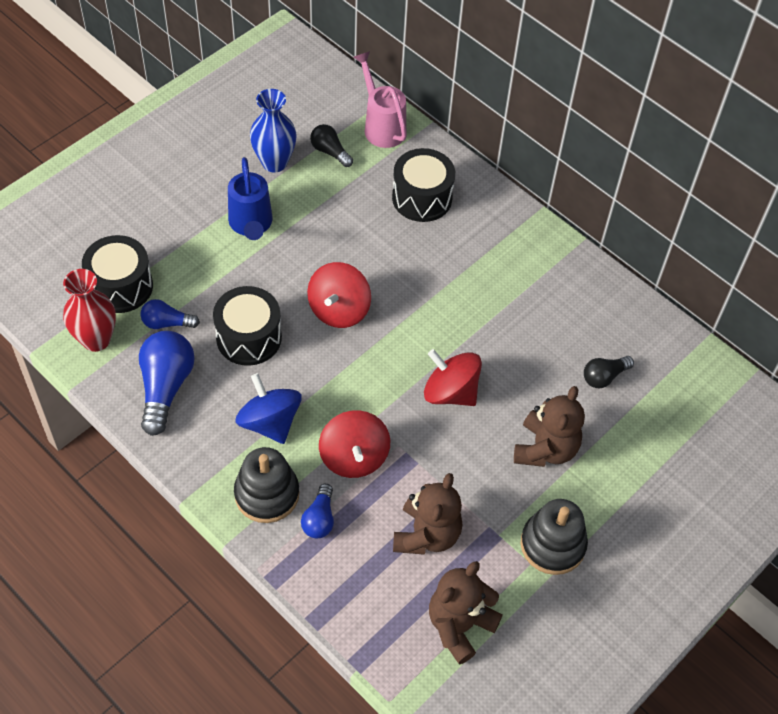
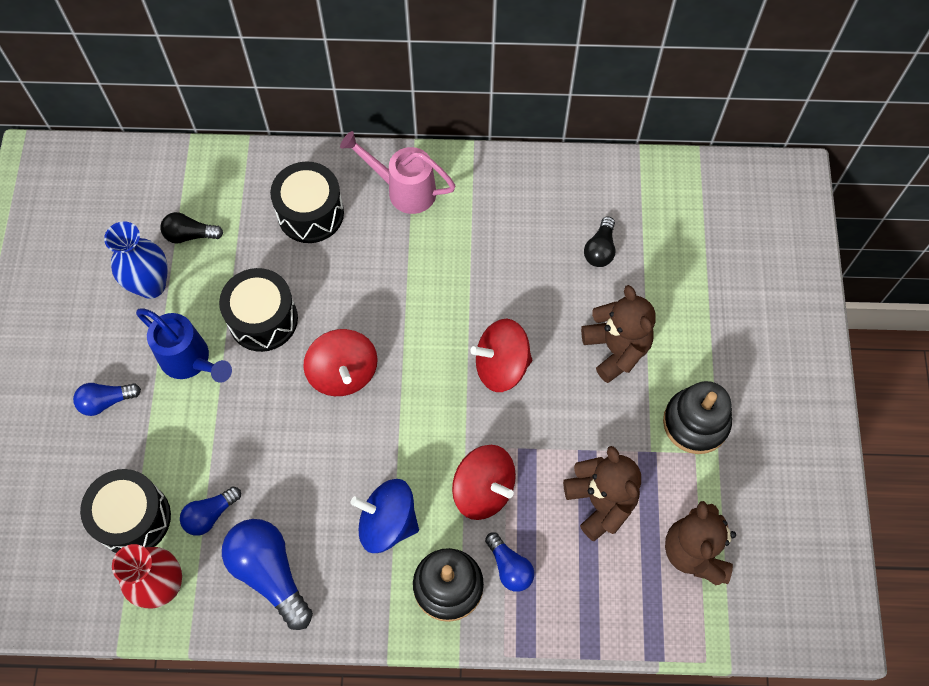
camera: 40 degrees left, 10 degrees up
black drum [213,286,282,366] -> black drum moved to [219,268,298,352]
pink watering can [354,51,407,148] -> pink watering can moved to [340,131,456,214]
none -> blue light bulb [73,383,141,416]

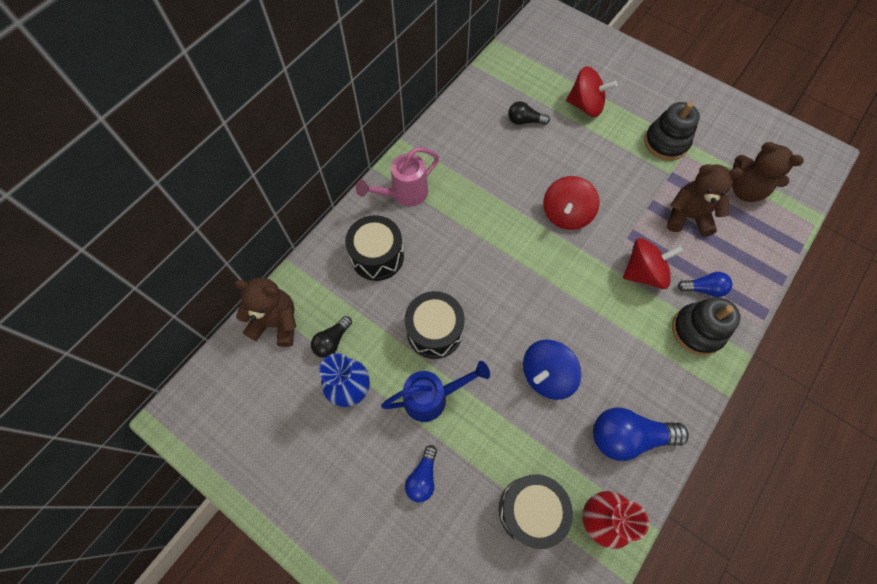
camera: 55 degrees left, 0 degrees up
blue light bulb [180,486,241,536] -> none
red spinning top [303,329,378,396] -> red spinning top moved to [566,66,617,117]
blue spinning top [351,479,419,553] -> blue spinning top moved to [523,340,581,400]
brown teddy bear [581,285,656,383] -> brown teddy bear moved to [234,277,297,347]
black light bulb [584,216,615,267] -> black light bulb turned 135 degrees clockwise [508,101,550,125]

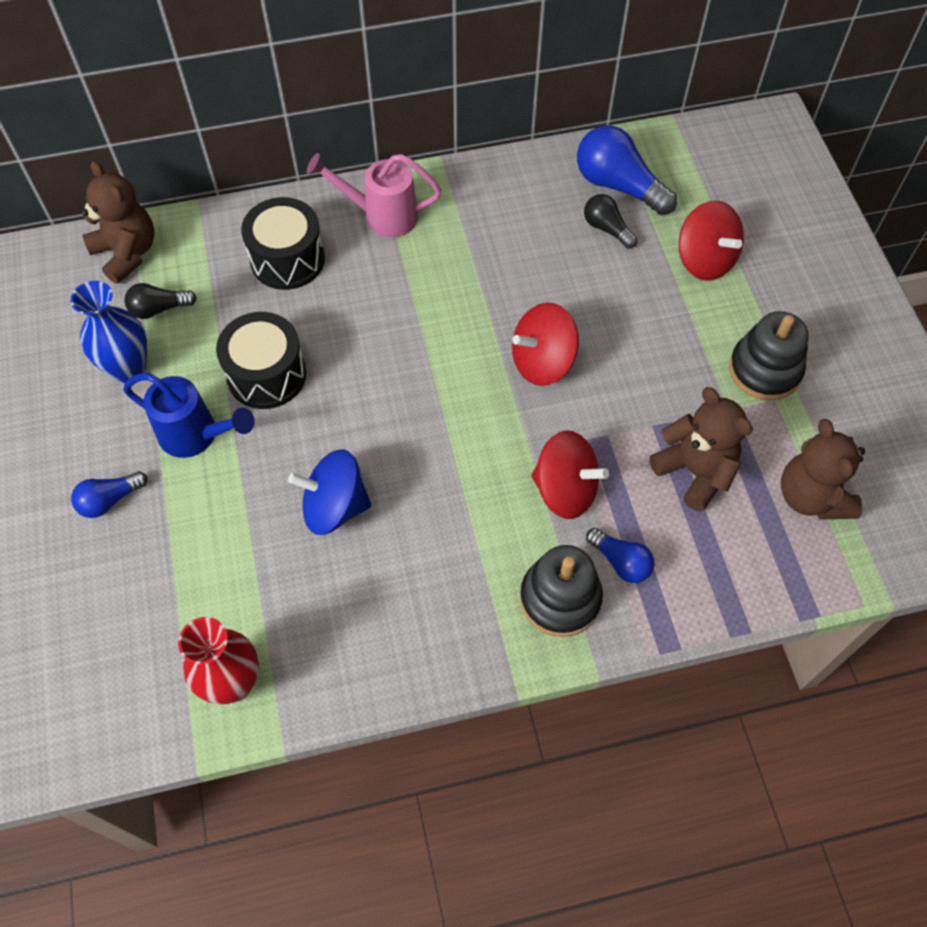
camera: 40 degrees right, 5 degrees down
black drum [499,474,573,549] -> none
blue light bulb [593,407,689,461] -> blue light bulb moved to [577,125,677,215]

